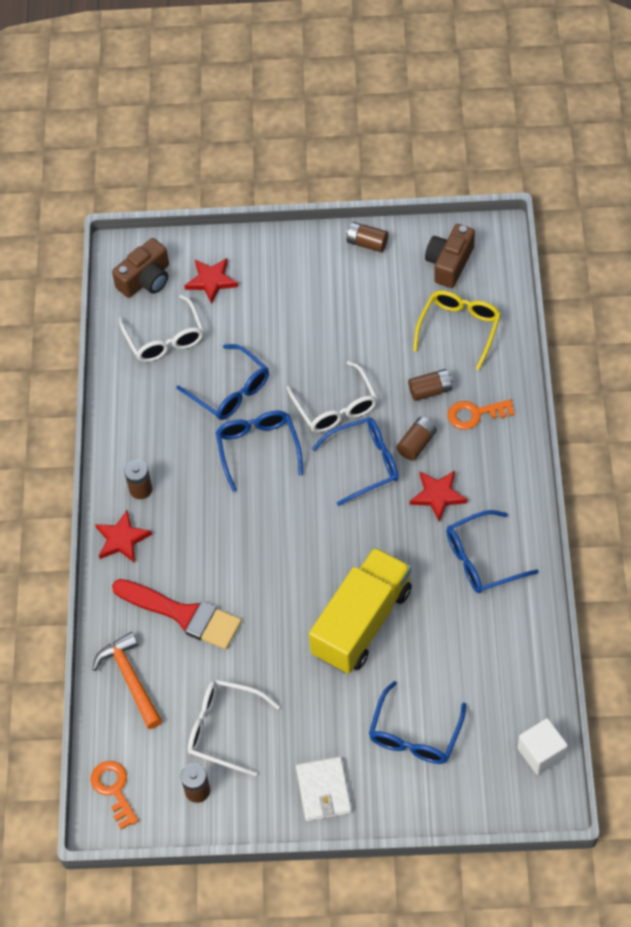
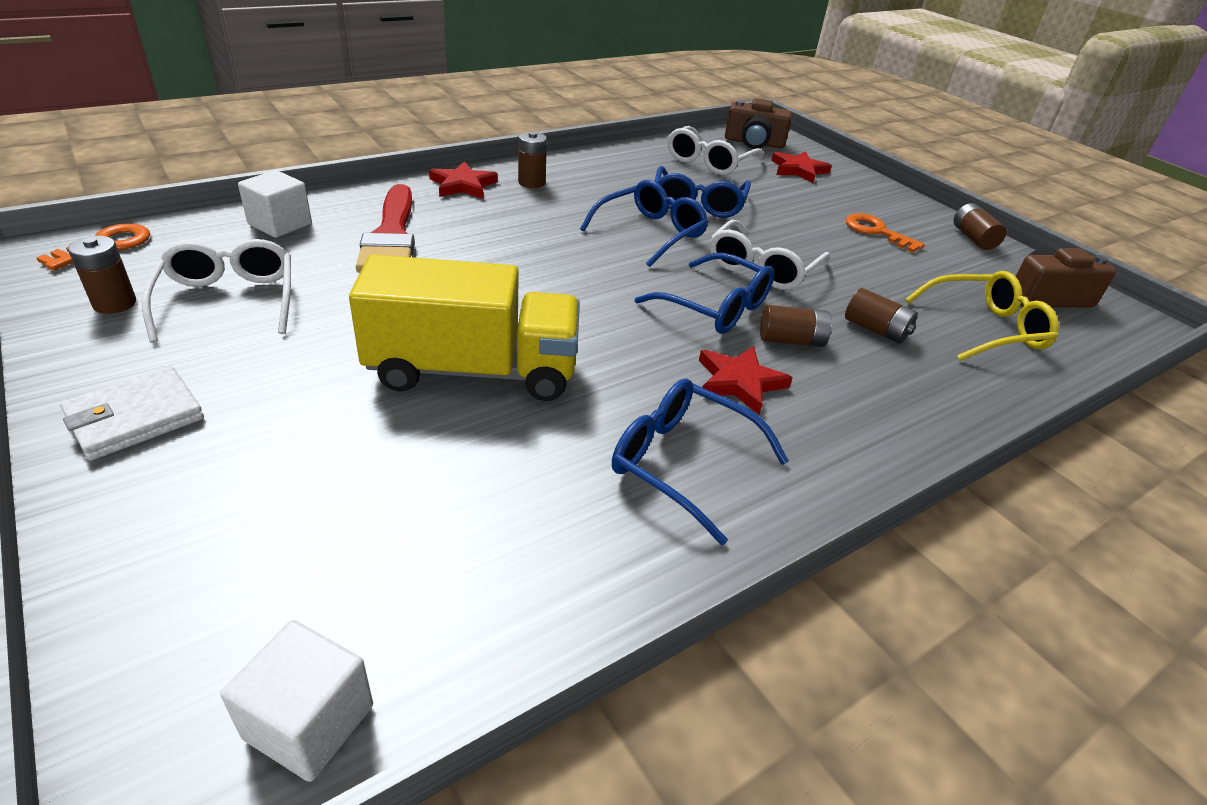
camera: 50 degrees right, 20 degrees down
orange hammer [92,632,162,729] -> white cube [238,170,312,238]
blue glasses [369,681,466,764] -> none
orange key [448,399,515,430] -> orange key moved to [846,213,925,253]

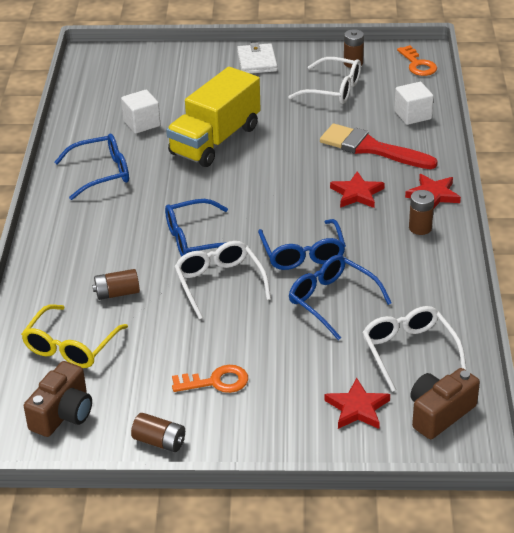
camera: 130 degrees right, 0 degrees up
white cube [220,620,373,782] -> white cube moved to [121,90,161,134]
red star [699,346,793,414] -> red star moved to [330,171,385,208]
brown battery [760,305,832,347] -> none

